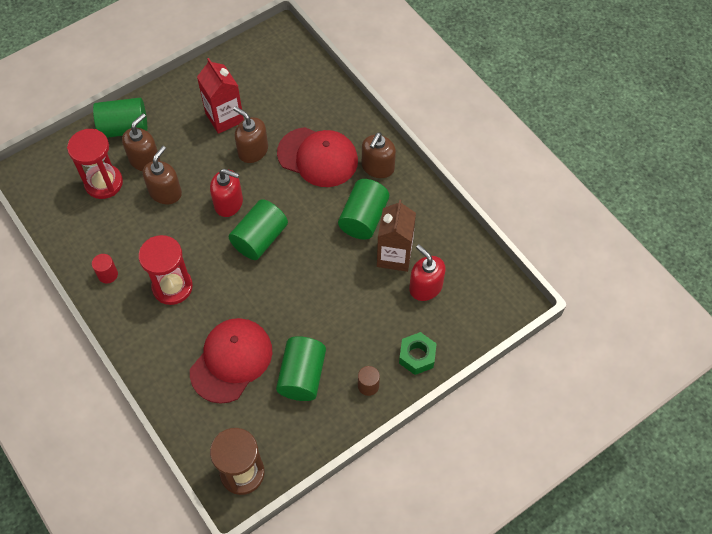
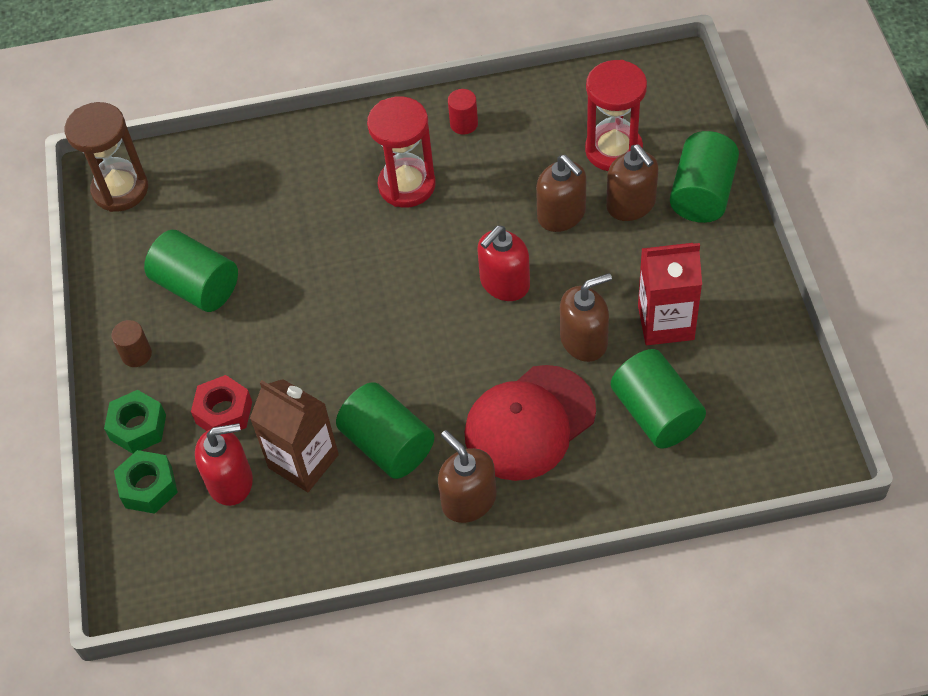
camera: 120 degrees right, 5 degrees down
red cap [190,318,273,404] -> none
green cylinder [229,199,288,260] -> green cylinder moved to [611,349,706,449]
none -> green nut [114,450,178,514]
none -> red nut [191,375,252,433]

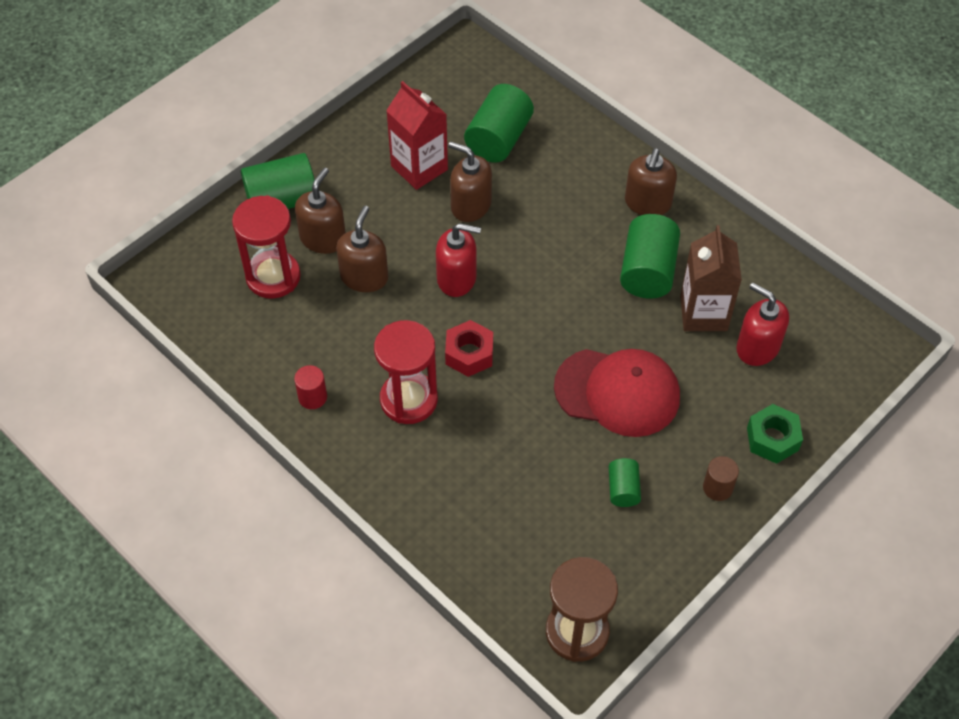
camera: 130 degrees left, 0 degrees up
green nut [114,450,178,514] -> none
green cylinder [144,230,238,312] -> green cylinder [609,458,641,507], size x0.53
red nut [191,375,252,433] -> red nut moved to [445,320,493,377]
red cap [465,365,596,481] -> red cap moved to [554,349,680,437]

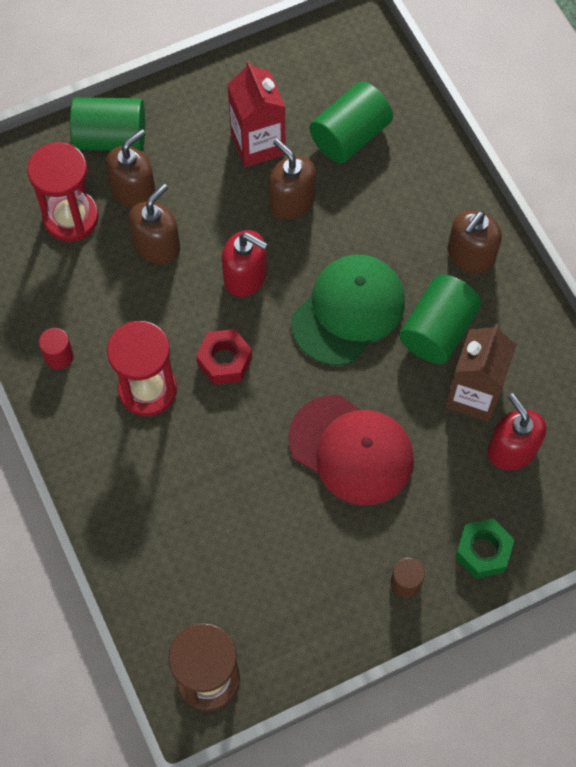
camera: 20 degrees right, 10 degrees up
green cylinder [609,458,641,507] -> none
none -> green cap [291,254,405,365]

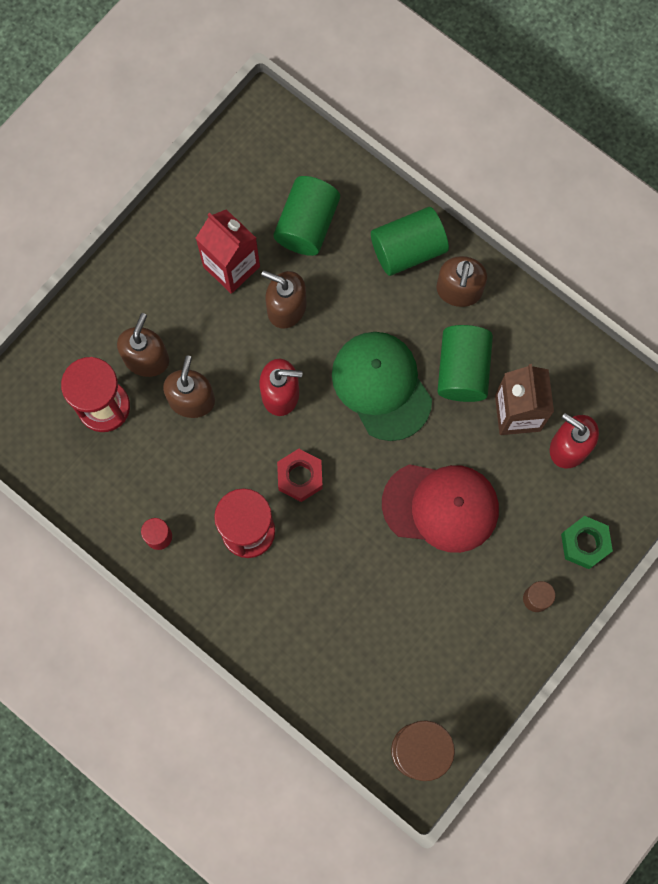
camera: 25 degrees left, 10 degrees up
green cylinder [70,97,145,151] -> green cylinder moved to [371,207,449,276]
green cap [291,254,405,365] -> green cap turned 45 degrees counterclockwise [332,332,432,441]

